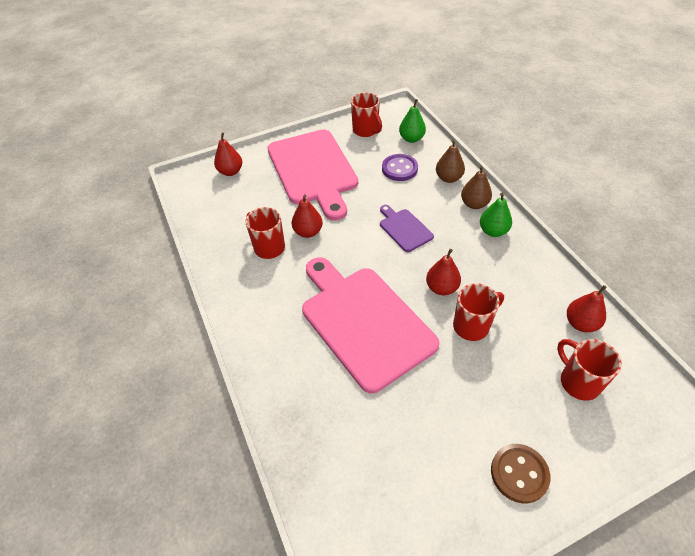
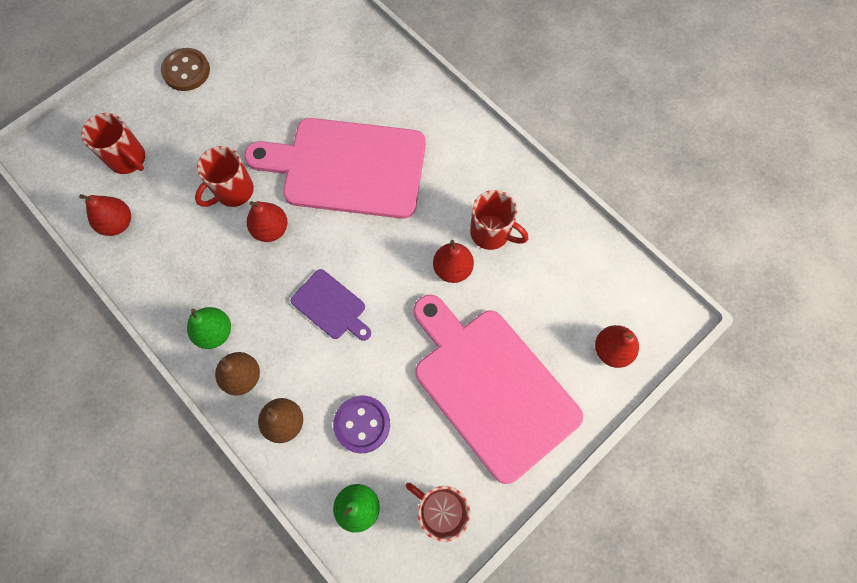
camera: 160 degrees right, 20 degrees up
pink cutting board [302,257,439,393] -> pink cutting board turned 150 degrees clockwise [244,118,426,219]

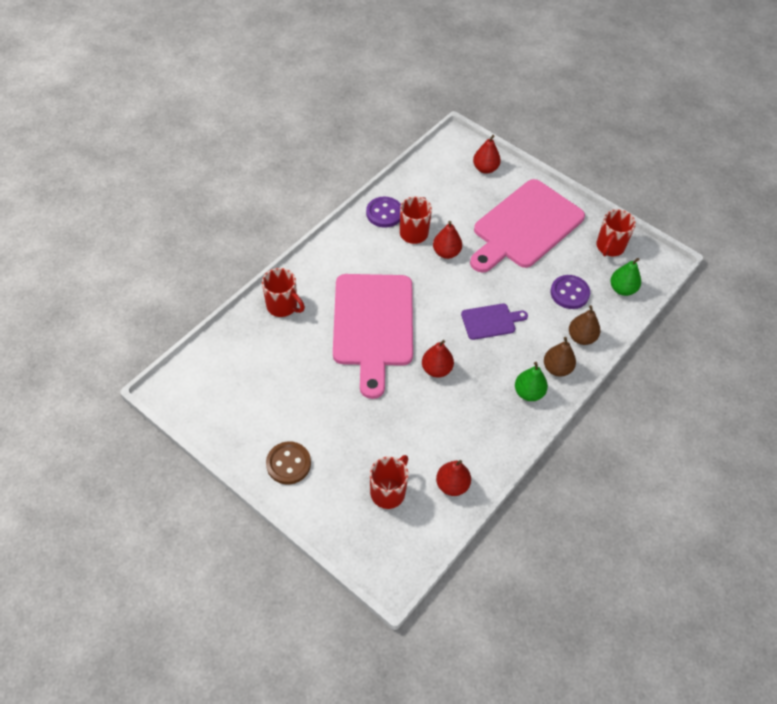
camera: 100 degrees left, 15 degrees down
red mug [195,146,254,207] -> red mug moved to [262,268,305,317]
purple cutting board [291,269,371,341] -> purple cutting board turned 45 degrees clockwise [461,304,528,340]
none -> purple button [366,197,401,228]

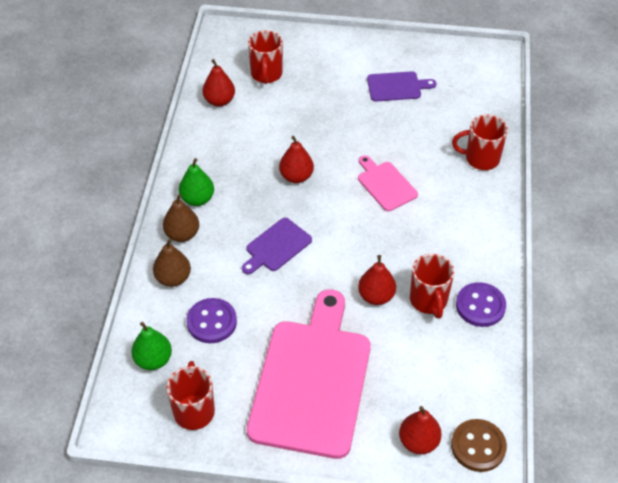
camera: 150 degrees right, 5 degrees down
brown button [266,441,311,484] -> brown button moved to [451,419,507,472]
pink cutting board [333,274,413,399] -> pink cutting board [358,155,418,211], size x0.45
none -> purple cutting board [367,71,436,101]

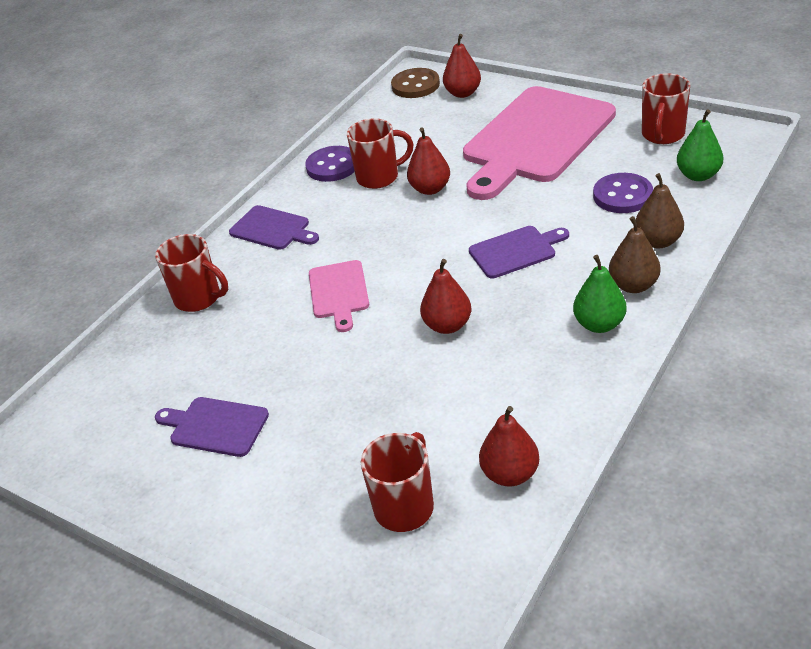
camera: 150 degrees left, 10 degrees down
red mug [410,254,454,319] -> red mug turned 60 degrees clockwise [347,118,414,189]
none -> purple cutting board [229,205,319,250]

